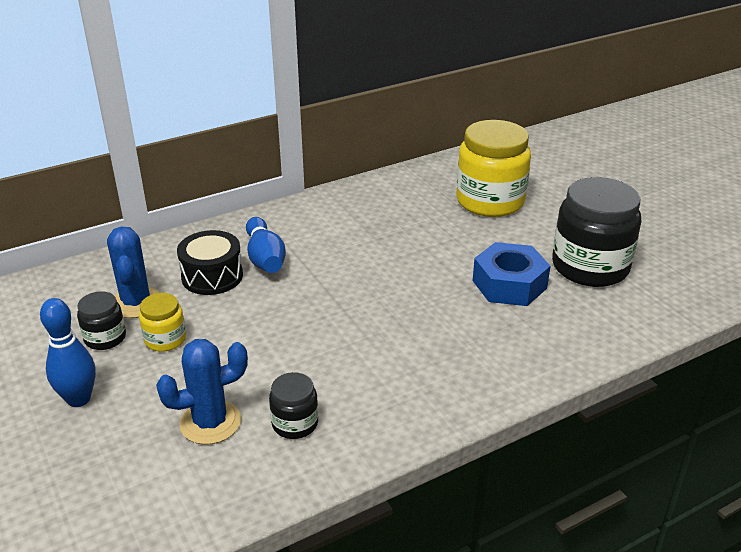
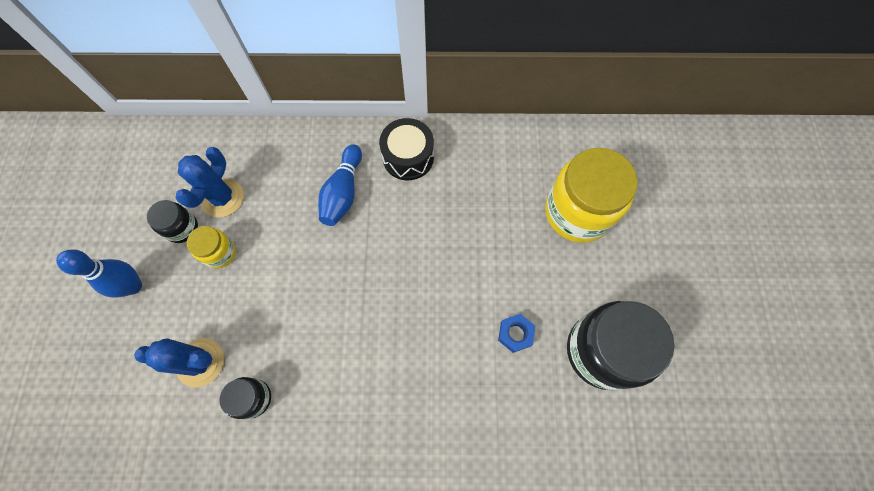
camera: 30 degrees right, 35 degrees up
black drum [177,230,243,295] -> black drum moved to [379,118,434,180]
blue nut [473,242,550,306] -> blue nut [498,314,535,353], size x0.53

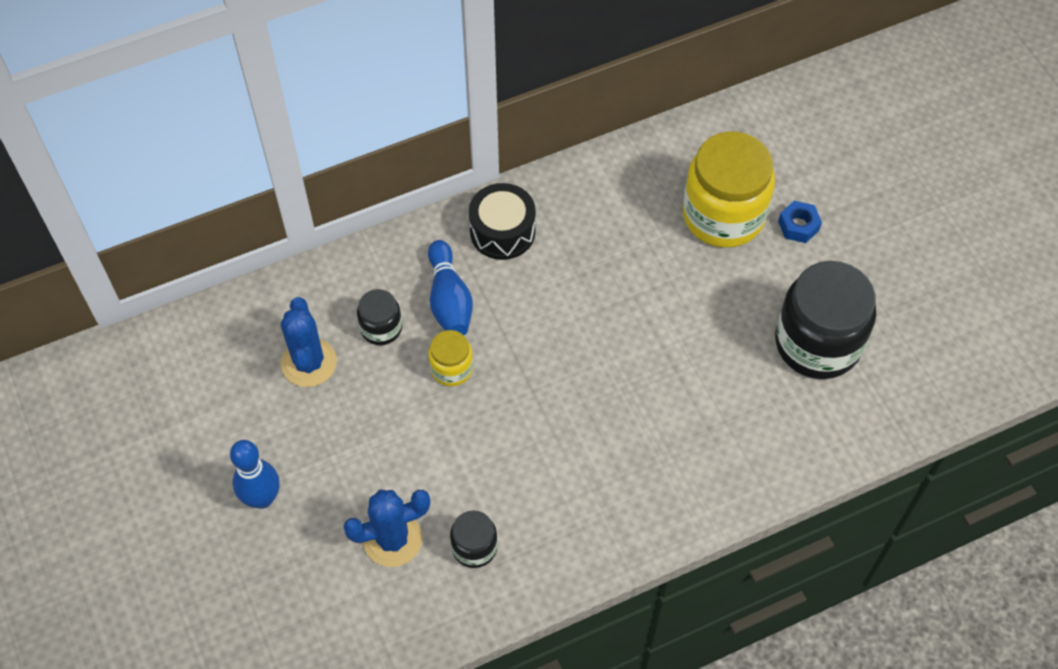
camera: 25 degrees left, 10 degrees down
black jar [147,200,198,243] -> black jar moved to [357,289,402,345]
yellow jar [187,226,236,269] -> yellow jar moved to [428,330,473,386]
blue nut [498,314,535,353] -> blue nut moved to [778,201,822,243]

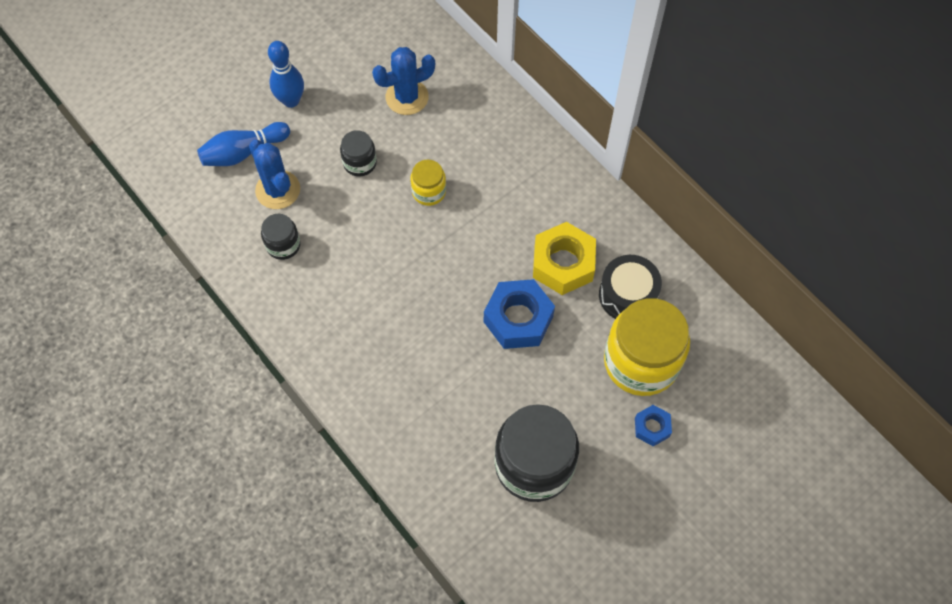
camera: 75 degrees right, 5 degrees up
black jar [357,289,402,345] -> black jar moved to [340,130,377,177]
blue bowling pin [428,240,473,335] -> blue bowling pin moved to [197,122,290,166]
black drum [469,183,536,260] -> black drum moved to [599,255,662,319]
none -> blue nut [484,279,555,349]
none -> yellow nut [533,222,596,295]

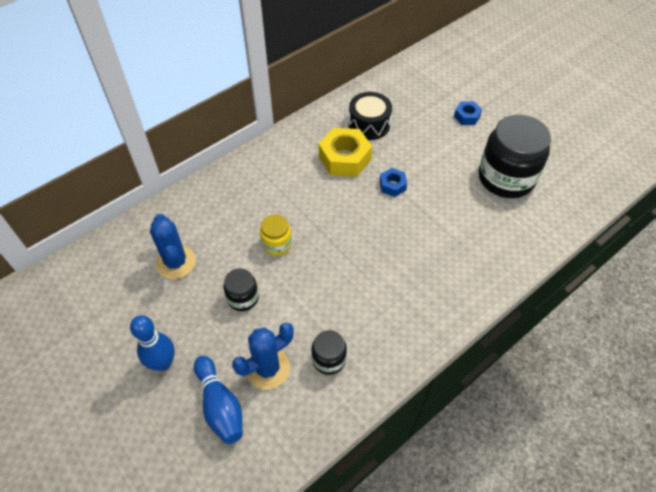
camera: 90 degrees left, 10 degrees down
blue nut [484,279,555,349] -> blue nut [380,168,407,197], size x0.53
yellow jar [604,298,690,396] -> none

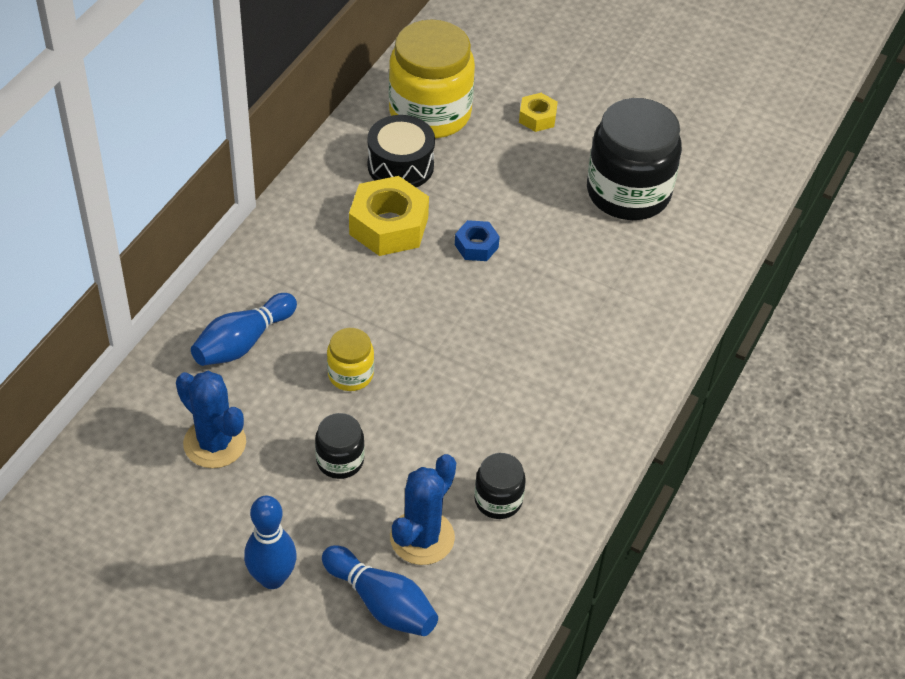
camera: 25 degrees left, 5 degrees down
blue nut [454,101,482,125] -> yellow nut [519,93,558,132]
none -> blue bowling pin [191,293,297,366]
none -> yellow jar [389,20,475,138]

